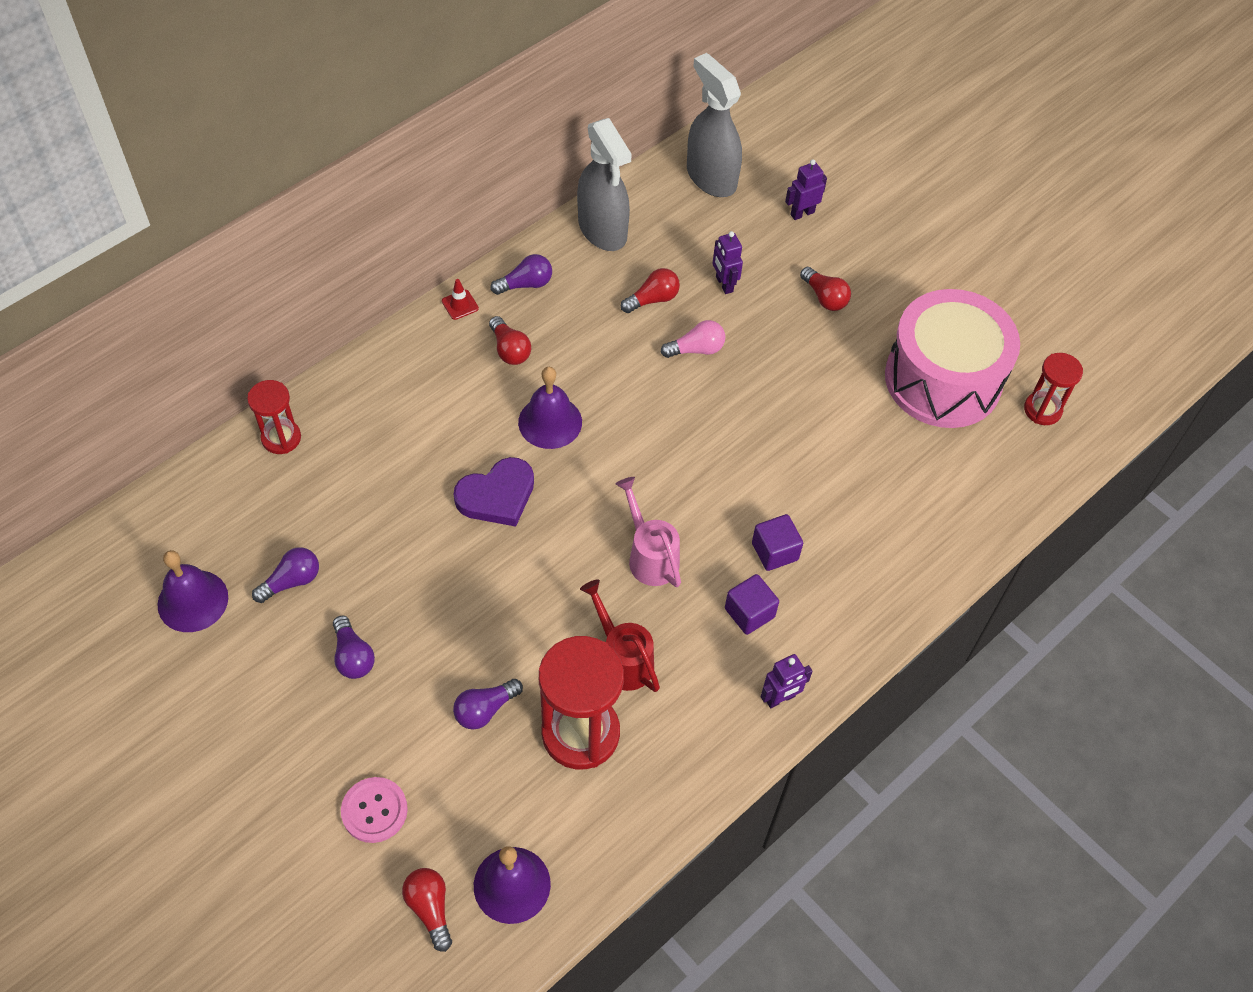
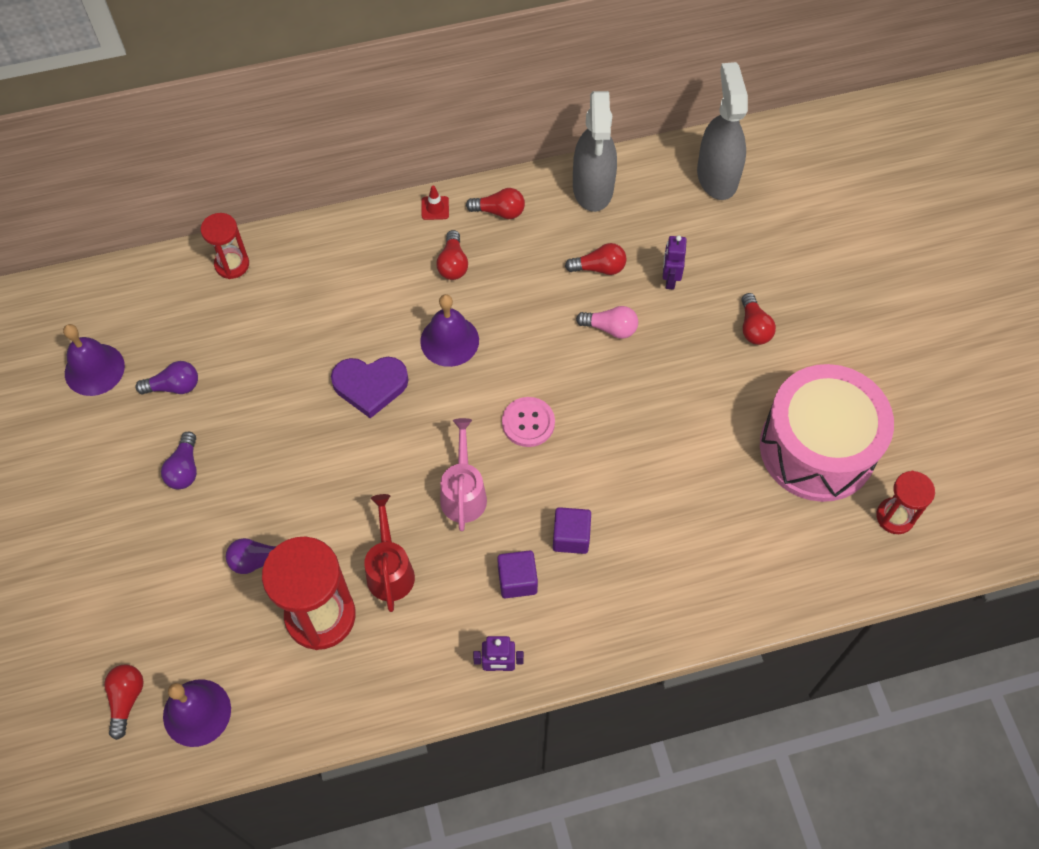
camera: 30 degrees right, 5 degrees up
pink button [341,777,408,843] -> pink button moved to [502,397,555,447]
purple light bulb [491,254,552,295] -> red light bulb [466,188,525,219]
purple robot [785,159,827,220] -> none

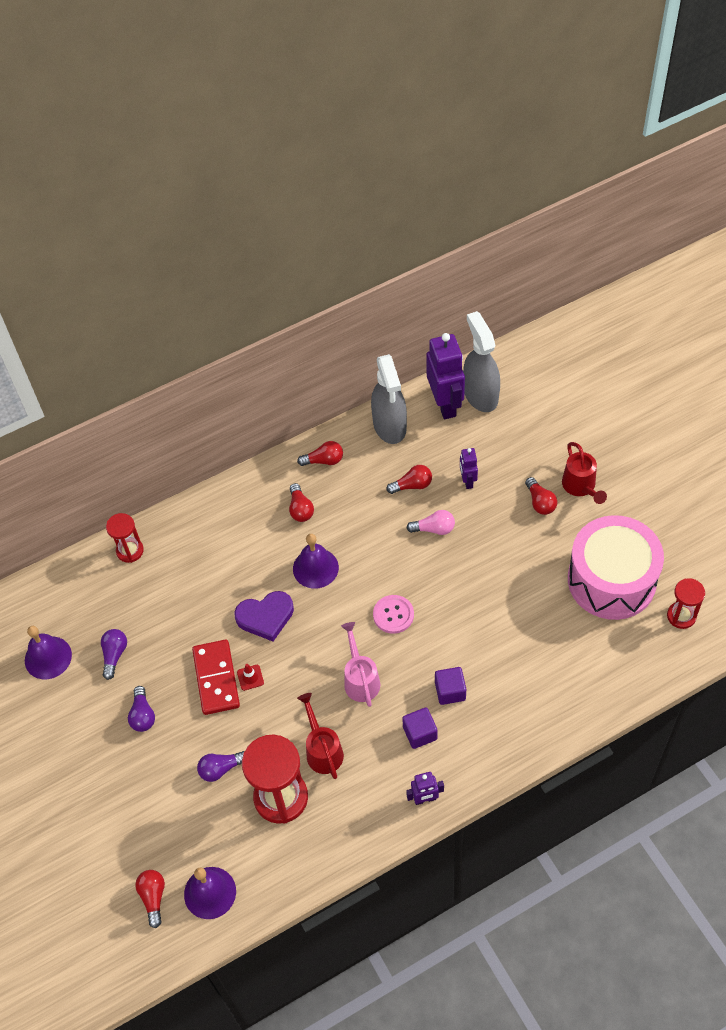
camera: 10 degrees left, 5 degrees down
purple light bulb [135,361,198,394] -> purple light bulb turned 60 degrees counterclockwise [101,629,127,680]
red traffic cone [422,186,449,220] -> red traffic cone moved to [237,664,264,691]
none -> red domino [192,640,240,715]
none -> purple robot [426,333,465,419]
none -> red watering can [562,442,607,504]

